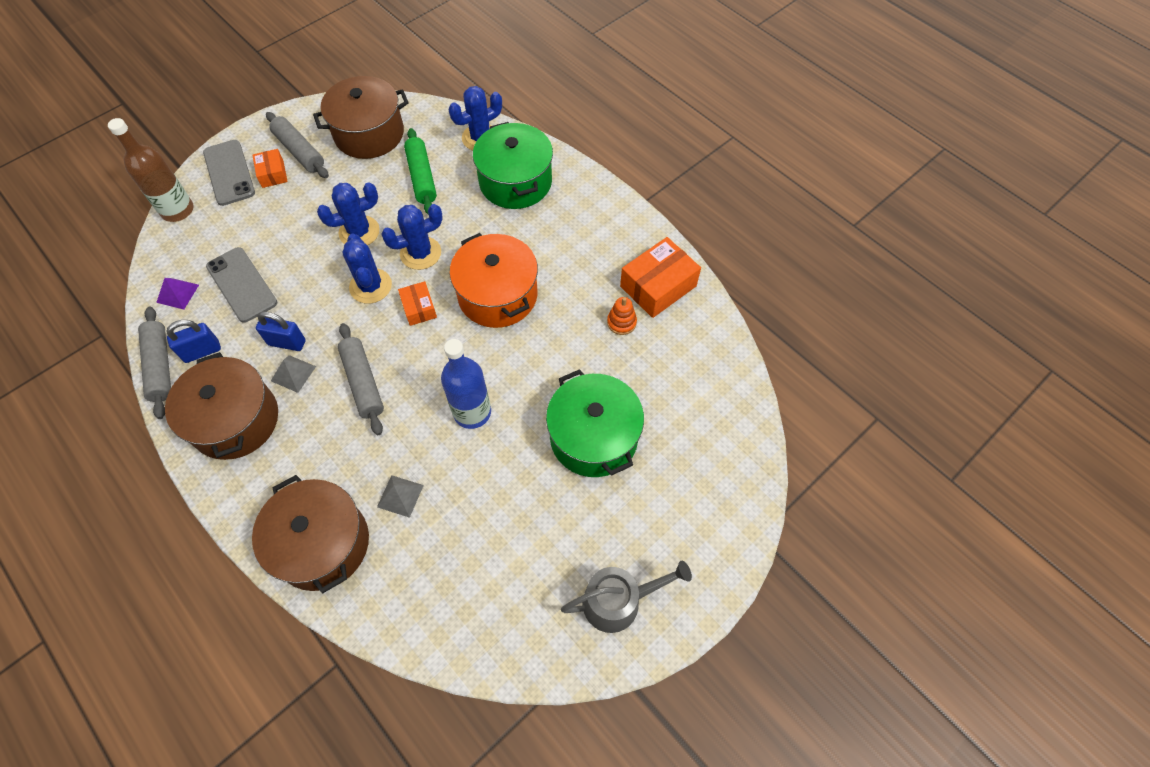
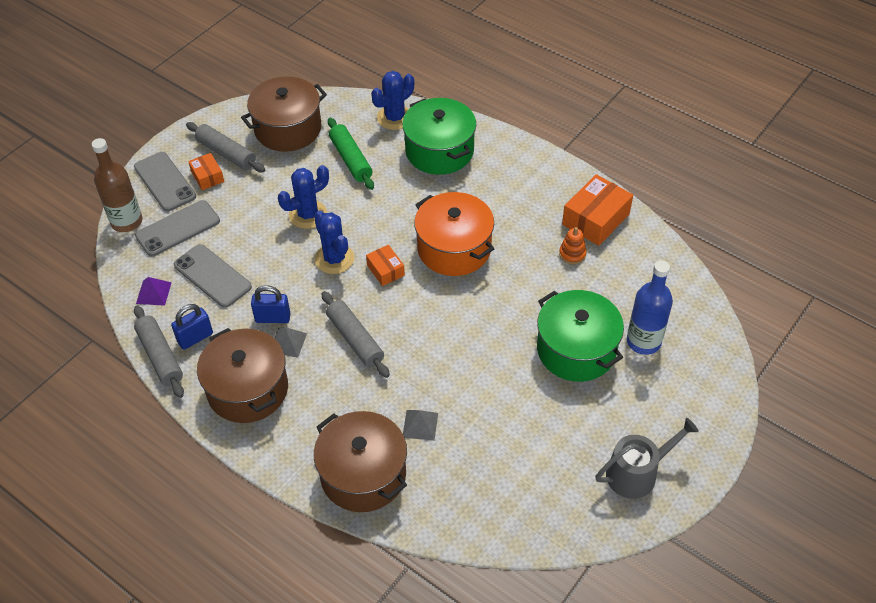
camera: 10 degrees left, 10 degrees down
blue cactus [381,204,443,270] -> none
blue bottle [441,339,491,429] -> blue bottle moved to [627,260,673,355]
none -> grey phone [135,200,220,256]

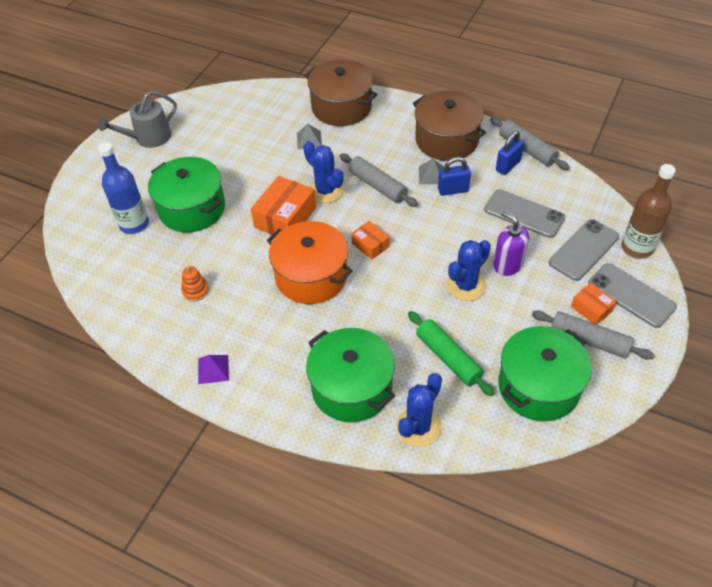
camera: 170 degrees right, 0 degrees up
purple pyramid [136,277,172,306] -> purple pyramid moved to [198,355,229,384]
brown pot [241,76,327,152] -> green pot [498,326,592,422]
blue cactus [314,210,355,274] -> blue cactus moved to [303,141,343,203]
orange box [562,174,633,246] -> orange box moved to [251,176,316,235]
none -> purple soap dispenser [493,211,529,276]

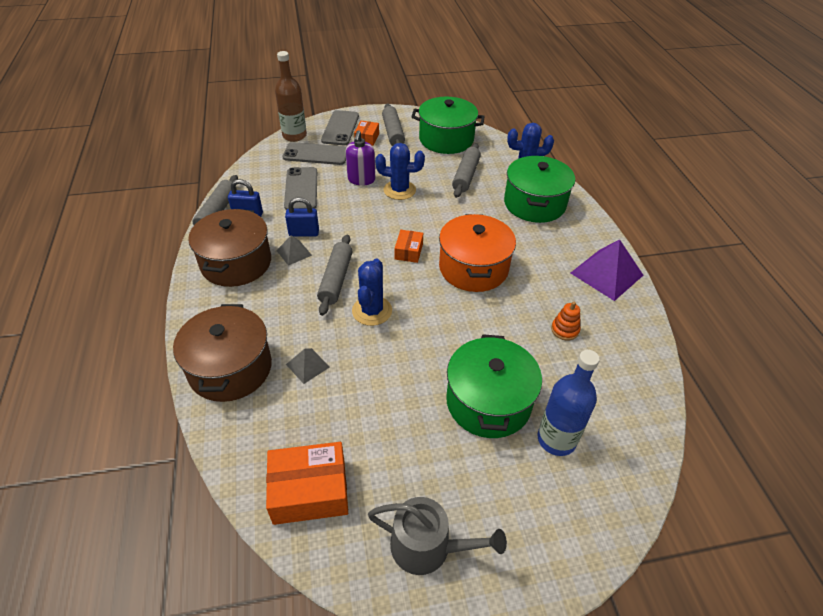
camera: 130 degrees left, 5 degrees down
purple pyramid [198,355,229,384] -> purple pyramid [571,239,644,301], size x1.93
orange box [251,176,316,235] -> orange box moved to [266,442,348,525]
green rolling pin [408,311,494,396] -> grey rolling pin [452,143,481,198]
blue padlock [438,157,471,196] -> blue padlock turned 45 degrees counterclockwise [285,197,319,237]

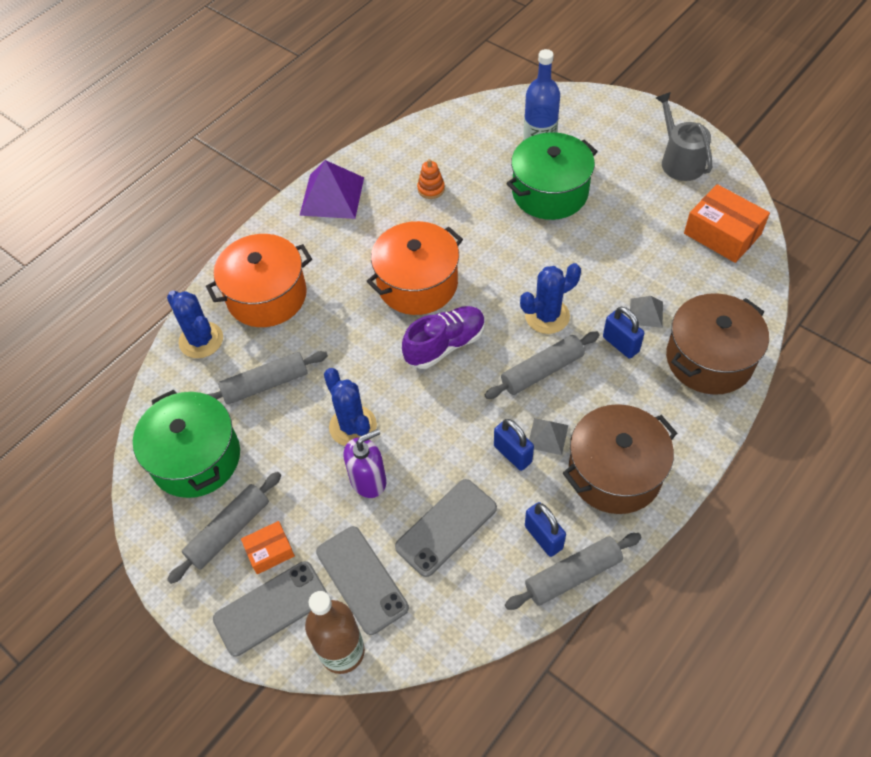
camera: 125 degrees left, 10 degrees up
orange box [395,230,423,263] -> purple shoe [402,306,485,369]
green pot [504,156,575,223] -> orange pot [206,234,312,327]
none -> blue padlock [603,307,644,359]

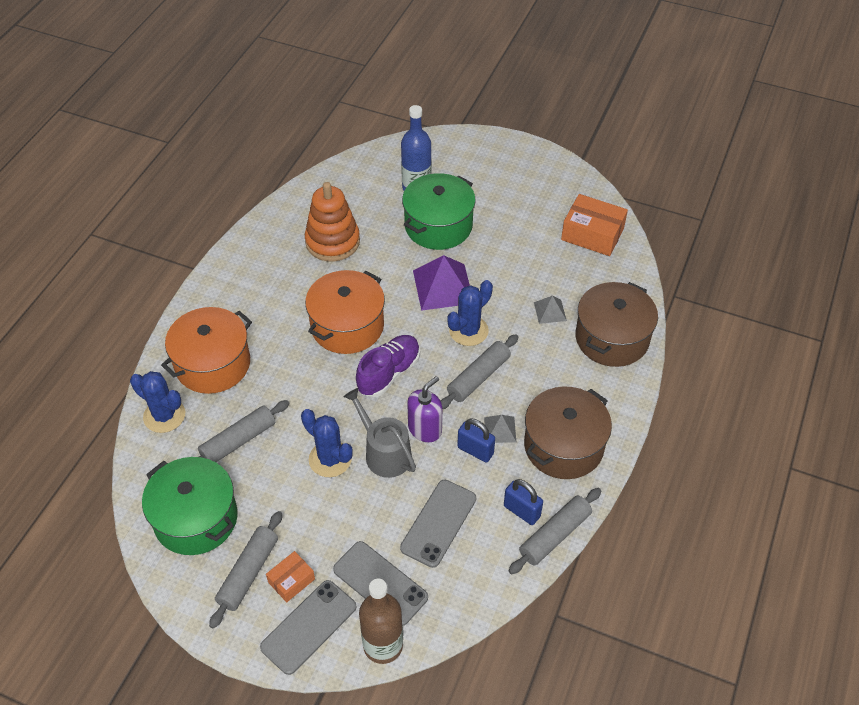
camera: 20 degrees left, 5 degrees down
purple pyramid [299,160,364,219] -> purple pyramid moved to [413,255,470,311]
purple soap dispenser [344,429,386,498] -> purple soap dispenser moved to [407,376,442,442]
orange stacking toy [417,159,445,199] -> orange stacking toy [305,182,360,262], size x2.18
blue padlock [603,307,644,359] -> none
grey watering can [656,92,712,181] -> grey watering can moved to [344,388,416,478]

